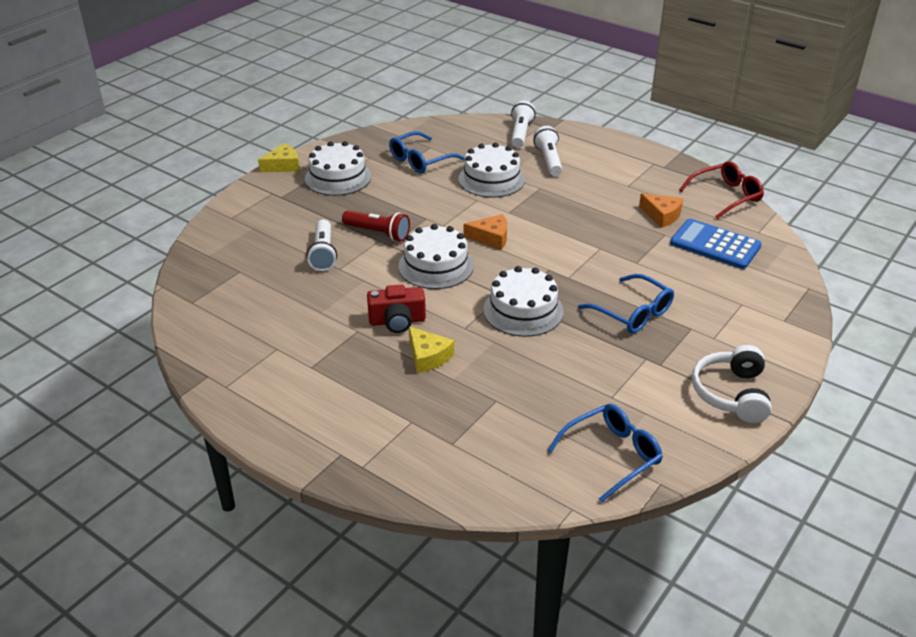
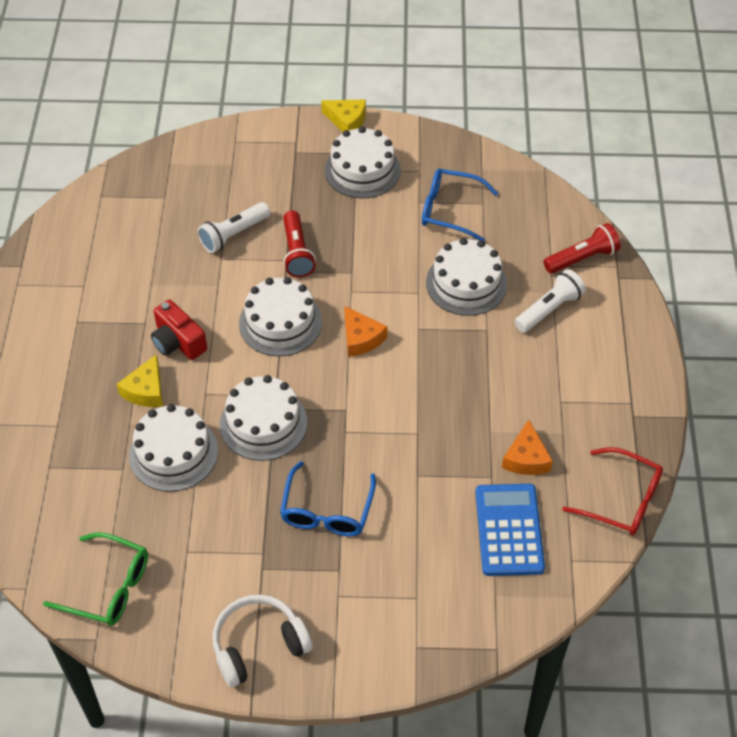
camera: 55 degrees right, 15 degrees up
white flashlight [511,101,536,148] -> red flashlight [543,223,621,274]
blue glasses [547,404,663,503] -> green glasses [43,532,148,626]
none -> white cake [129,404,218,492]

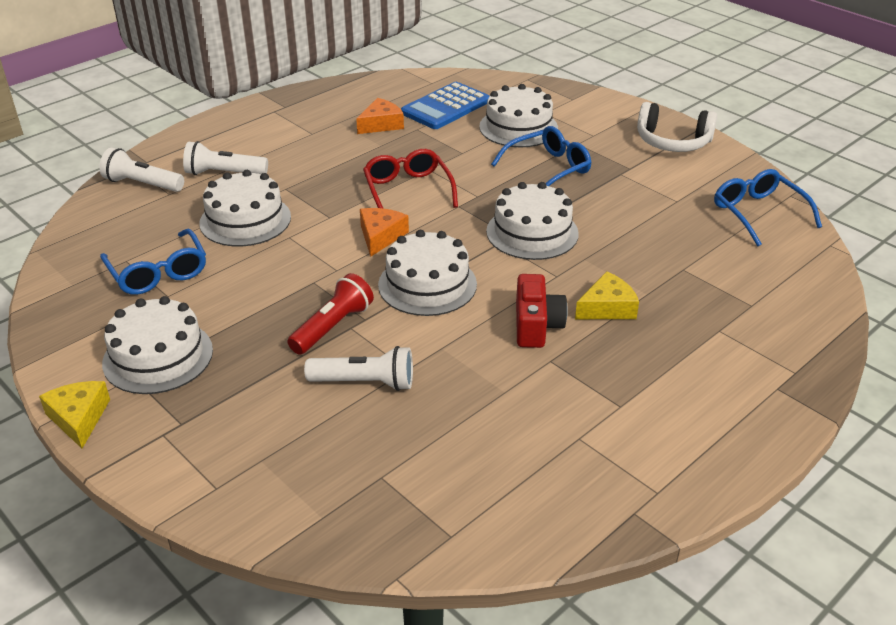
camera: 135 degrees left, 15 degrees down
green glasses [43,532,148,626] -> blue glasses [714,169,822,247]
white cake [129,404,218,492] -> white cake moved to [479,84,558,147]
red flashlight [543,223,621,274] -> white flashlight [99,148,184,192]
red glasses [562,447,663,535] -> red glasses moved to [363,149,458,209]

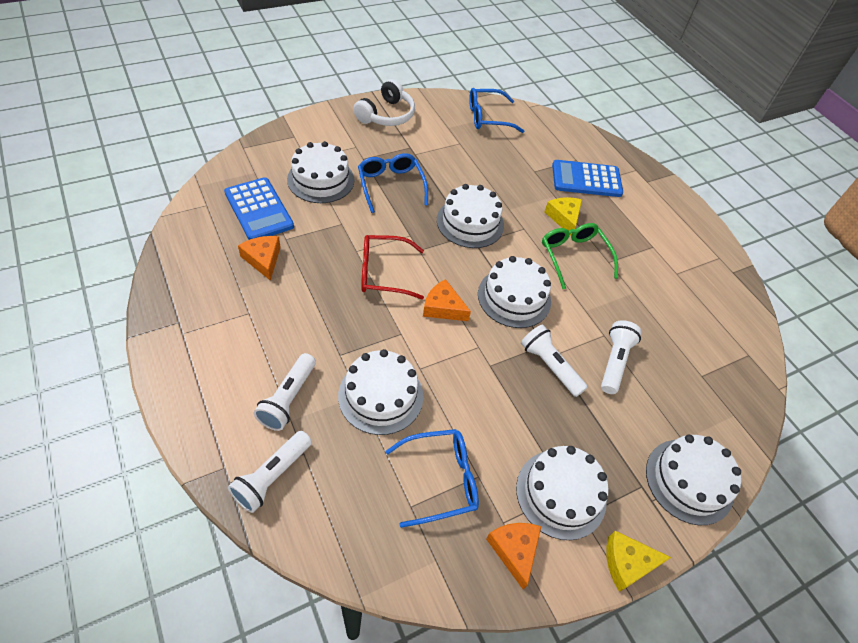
camera: 80 degrees left, 15 degrees up
red flashlight [287,273,374,355] -> white flashlight [521,325,588,397]
red camera [516,274,568,348] -> green glasses [542,223,618,289]
none -> orange cheese [486,523,541,589]
none -> blue calculator [552,160,623,197]
none -> white cake [646,435,741,525]

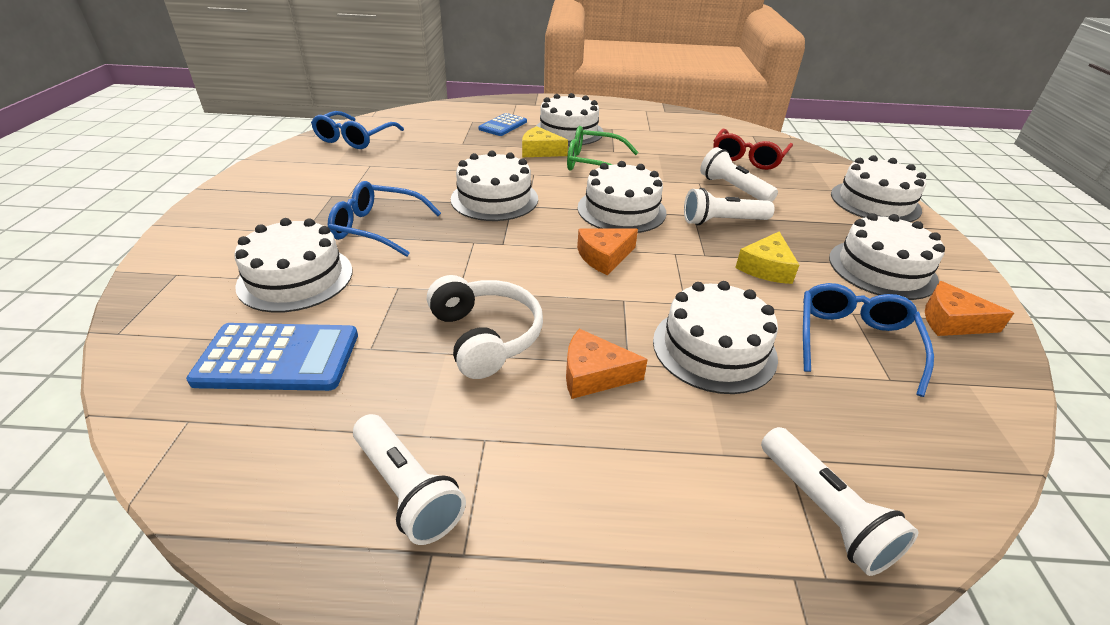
camera: 55 degrees left, 15 degrees down
orange cheese [238,236,281,281] -> orange cheese moved to [566,329,648,399]
white flashlight [253,353,316,431] -> white flashlight moved to [353,414,466,545]
white headphones [353,79,415,126] -> white headphones moved to [427,275,543,379]
red glasses [361,235,424,300] -> red glasses moved to [713,129,793,170]
blue calculator [552,160,623,197] -> blue calculator [478,113,527,136], size x0.63
yellow cheese [606,531,671,592] -> yellow cheese moved to [735,231,799,284]
none -> white cake [535,93,604,146]

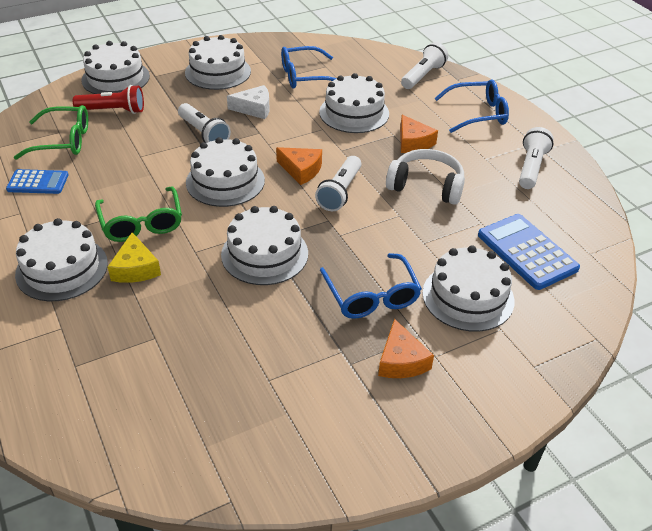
camera: 120 degrees left, 5 degrees up
blue glasses [311,111,404,149] -> blue glasses moved to [435,79,509,133]
white headphones [427,275,543,379] -> white headphones turned 75 degrees clockwise [386,149,465,205]
blue calculator [478,113,527,136] -> blue calculator moved to [6,169,69,194]
white flashlight [700,147,778,202] -> white flashlight moved to [315,156,361,211]
red glasses [713,129,793,170] -> green glasses [14,105,88,160]
yellow cheese [735,231,799,284] -> white cheese [227,85,270,119]
orange cheese [925,281,1014,336] -> orange cheese moved to [378,319,434,378]
none -> red flashlight [73,85,144,114]

